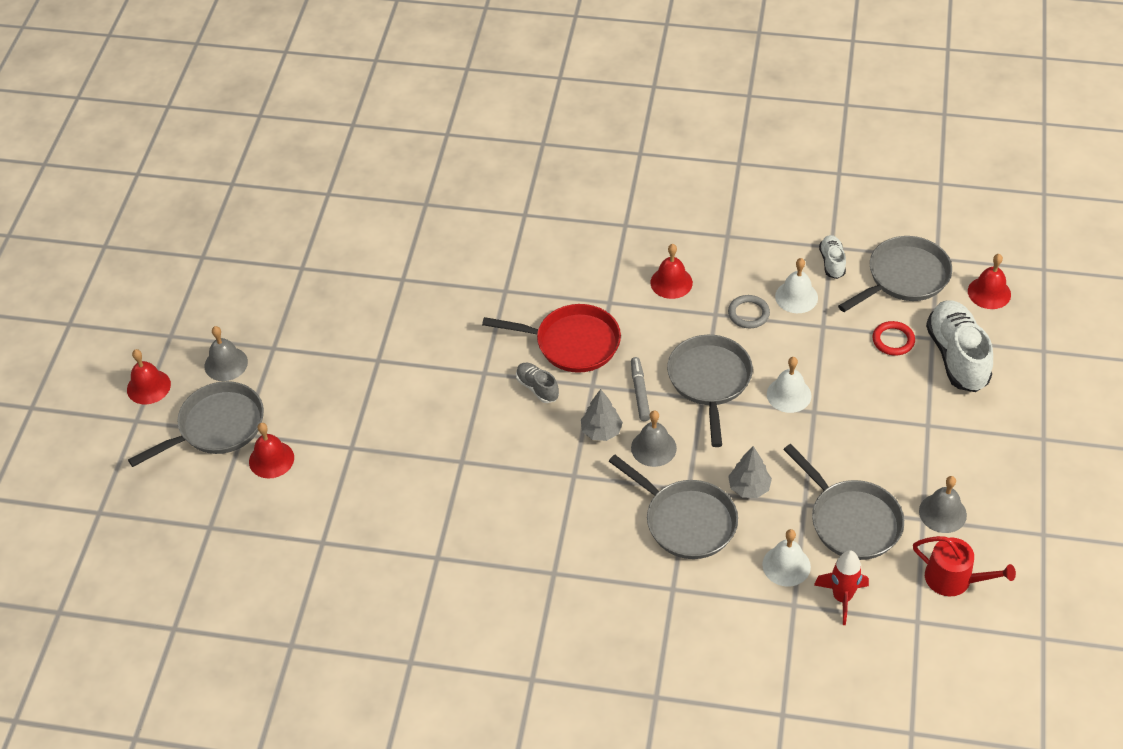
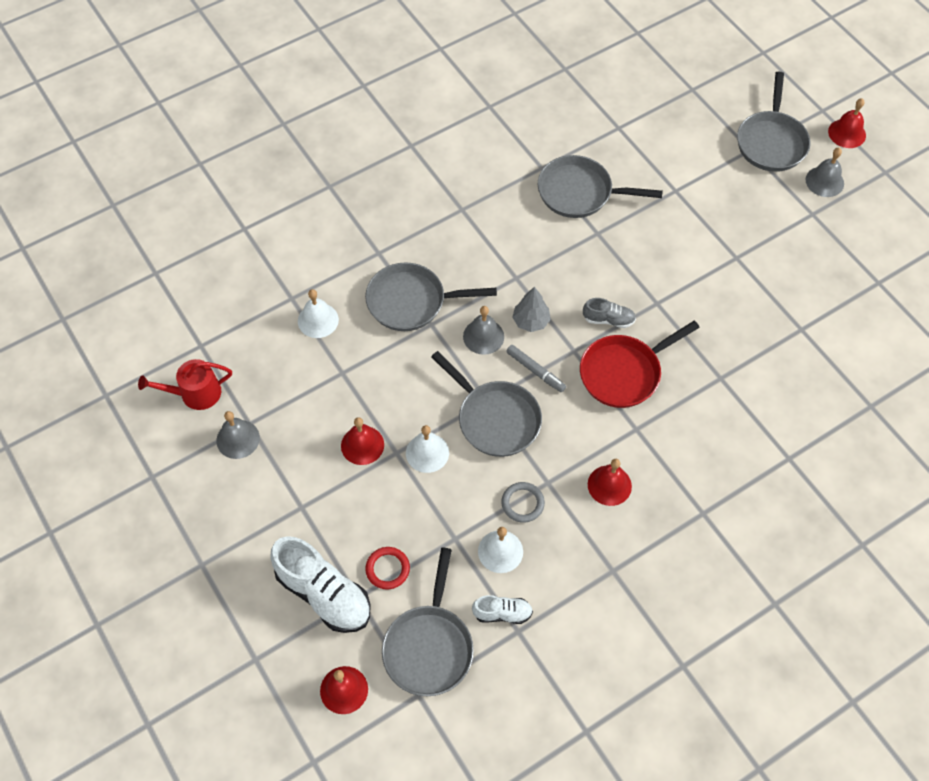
camera: 135 degrees right, 10 degrees up
red bell [249,423,294,479] -> red bell moved to [341,417,384,465]
grey tree [728,446,772,498] -> none
grey pan [783,444,904,560] -> grey pan moved to [537,155,663,218]
red rocket [814,550,869,625] -> none
white shoe [819,235,846,279] -> white shoe turned 45 degrees counterclockwise [472,595,533,624]

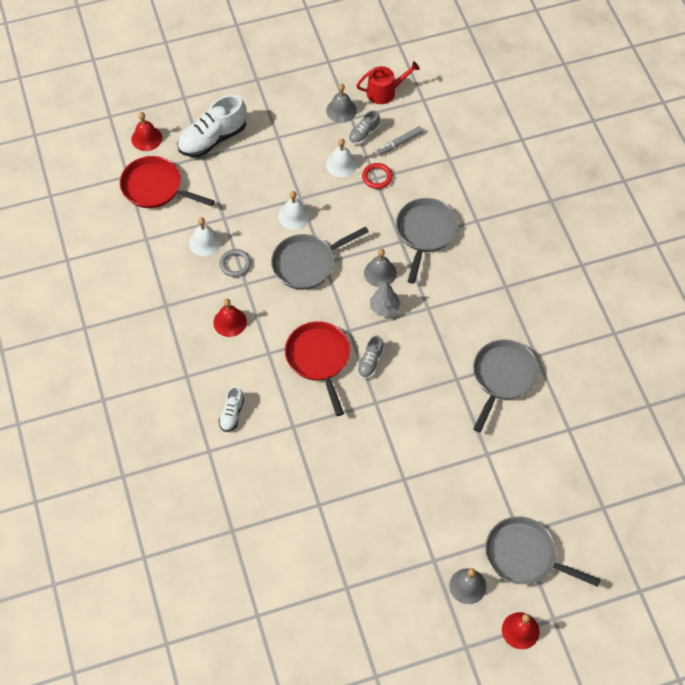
camera: 105 degrees right, 0 degrees up
red watering can [138,359,232,410] -> red watering can turned 75 degrees clockwise [356,61,420,104]
white bell [298,289,339,338] -> white bell moved to [326,138,357,177]
red bell [341,417,384,465] -> none
red ring [365,547,410,589] -> red ring moved to [362,163,393,189]
grey pan [382,548,474,696] -> red pan [120,156,215,208]
white shoe [472,595,533,624] -> white shoe moved to [219,386,244,432]
grey marker [506,345,566,392] -> grey marker moved to [377,126,423,155]
none -> grey shoe [349,110,380,145]

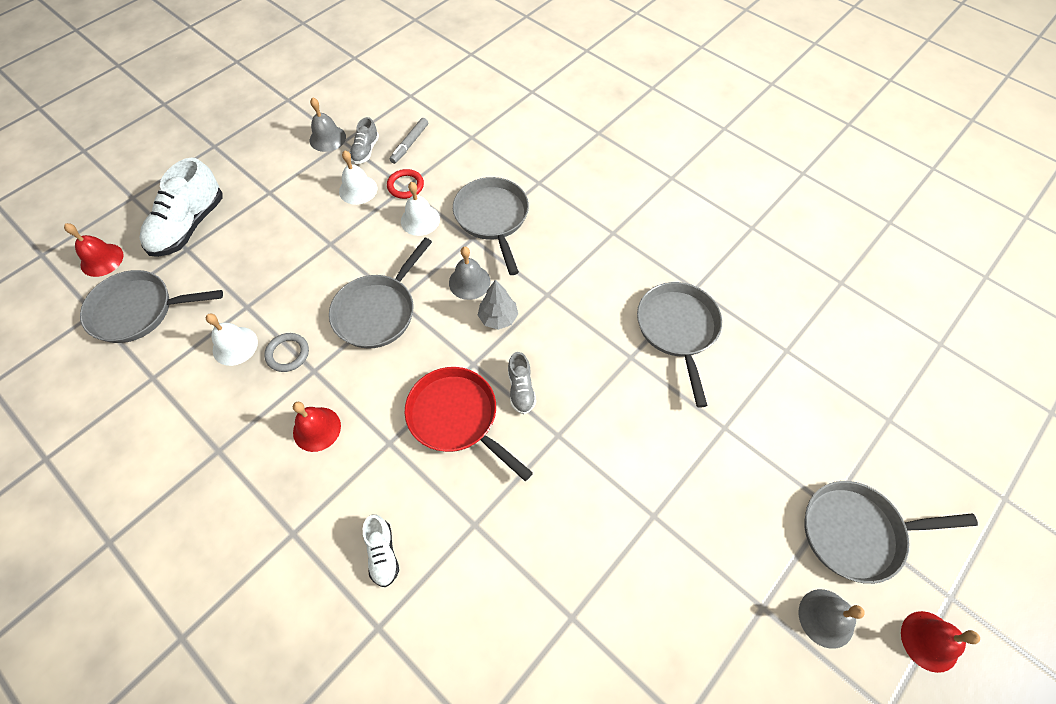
camera: 30 degrees left, 0 degrees up
red pan [120,156,215,208] -> grey pan [80,270,223,343]
white bell [278,191,310,230] -> white bell moved to [401,182,440,236]
red watering can [356,61,420,104] -> none

